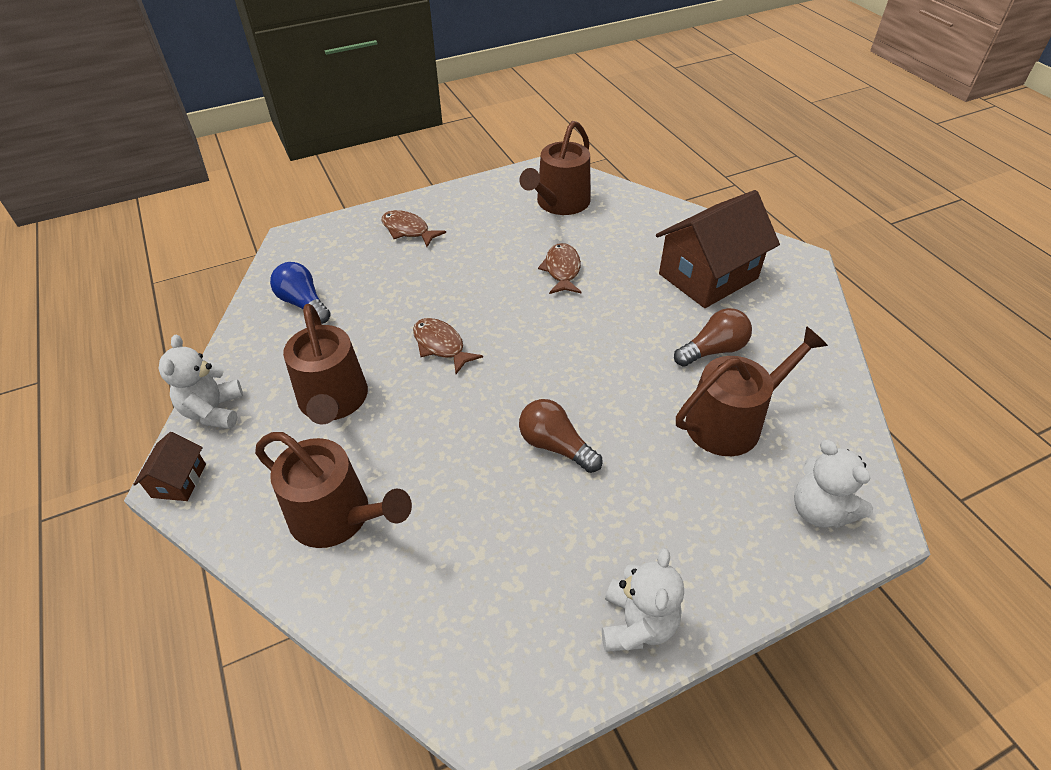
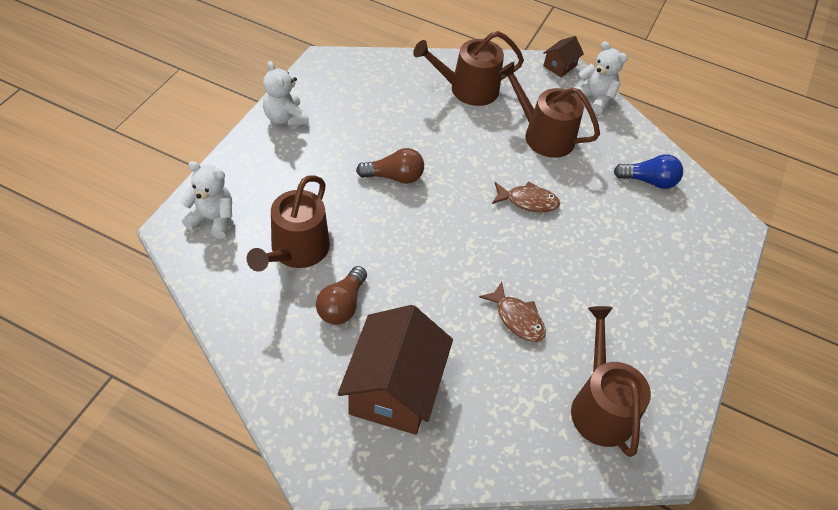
camera: 135 degrees right, 5 degrees up
brown house [133,432,206,501] -> brown house turned 75 degrees clockwise [543,36,584,77]
brown fish [381,210,446,247] -> none

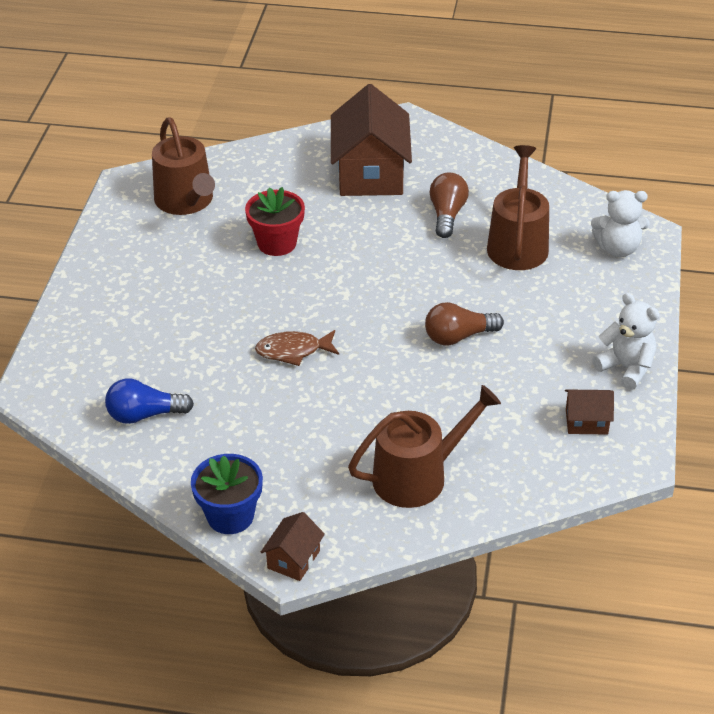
camera: 170 degrees right, 10 degrees down
brown fish [479,282,546,342] -> red flower pot [245,187,305,256]
brown watering can [498,62,600,158] -> none
white teddy bear [574,41,627,114] -> blue flower pot [191,454,263,534]
none -> brown house [565,389,614,434]

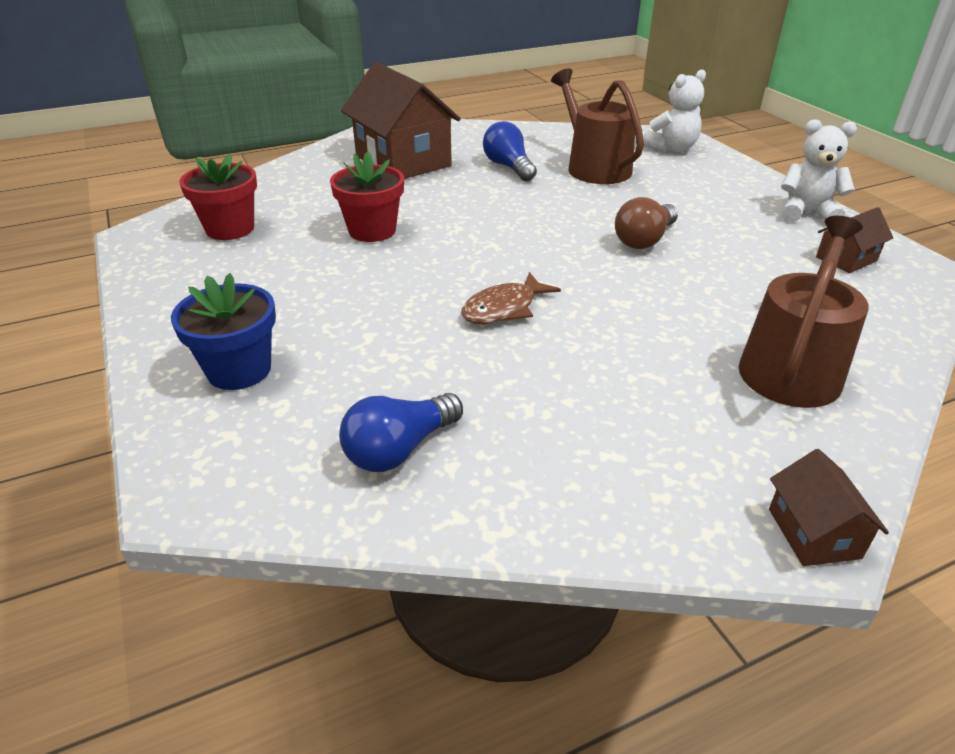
camera: 35 degrees left, 5 degrees down
brown watering can [152,117,215,215] -> red flower pot [179,154,257,240]
blue flower pot [191,454,263,534] -> blue flower pot moved to [171,273,276,390]
brown light bulb [429,173,469,238] -> blue light bulb [483,121,537,181]

